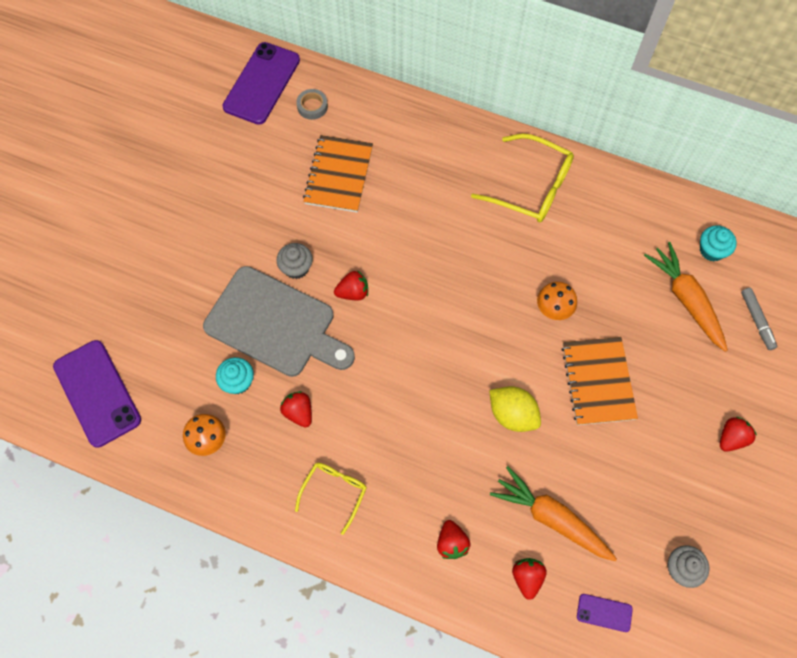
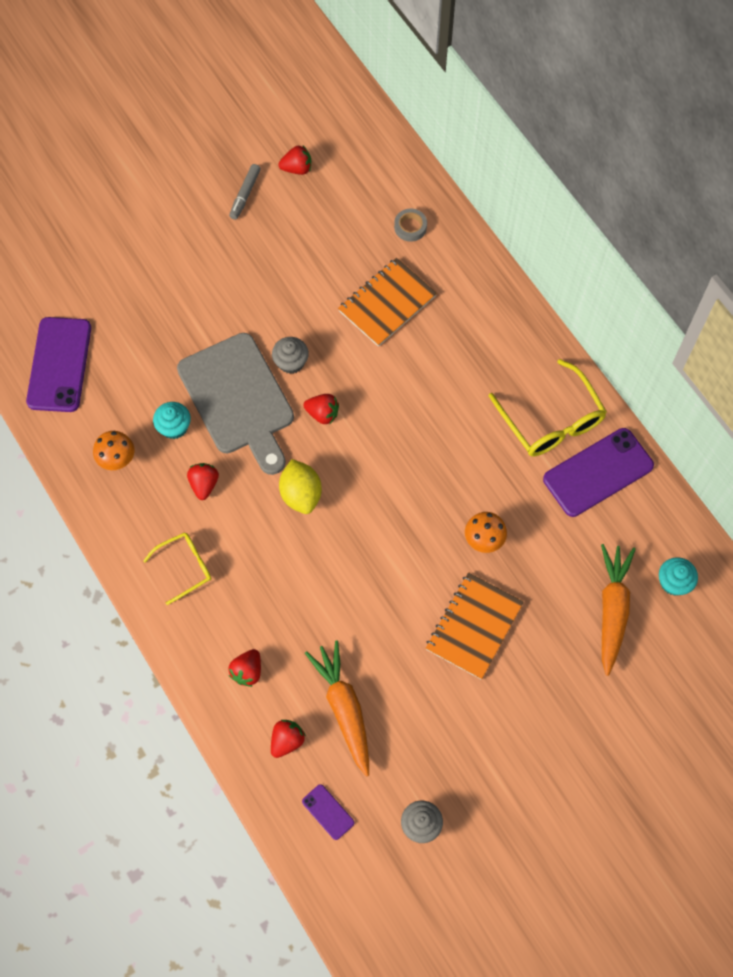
camera: 35 degrees right, 0 degrees up
purple phone [223,42,300,125] -> purple phone moved to [543,428,654,517]
yellow lemon [489,386,541,432] -> yellow lemon moved to [279,459,322,514]
red strawberry [720,417,757,452] -> red strawberry moved to [278,146,311,175]
grey marker [741,288,777,350] -> grey marker moved to [229,164,261,220]

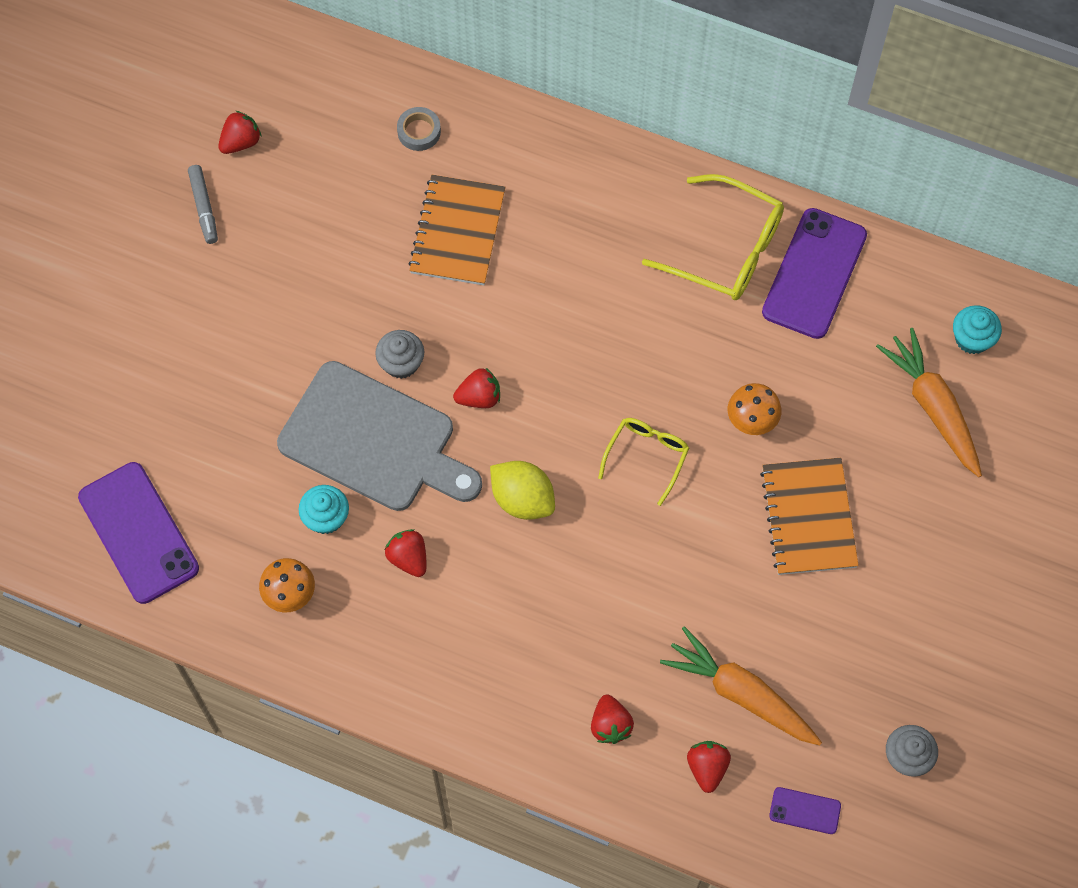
camera: 35 degrees left, 0 degrees up
yellow glasses [143,532,211,605] -> yellow glasses moved to [598,418,689,506]

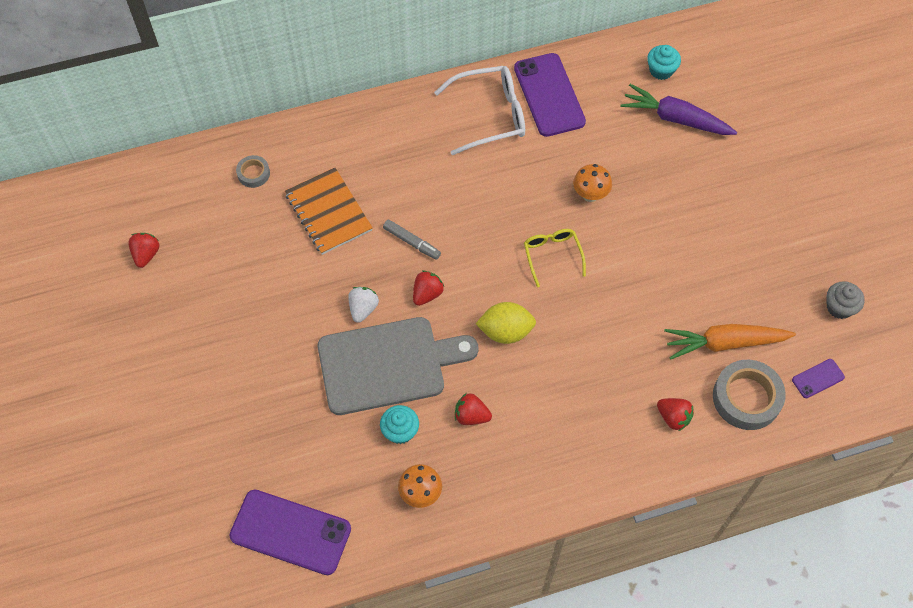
camera: 40 degrees left, 5 degrees down
grey marker [188,165,218,244] -> grey marker moved to [383,220,441,260]
grey cupcake [375,330,424,379] -> white strawberry [348,287,379,323]
yellow glasses [642,174,784,300] -> white glasses [434,66,525,155]
red strawberry [687,741,731,793] -> grey tape [713,360,786,430]
orange notebook [760,458,859,575] -> none
orange carrot [876,328,982,477] -> purple carrot [621,84,737,135]

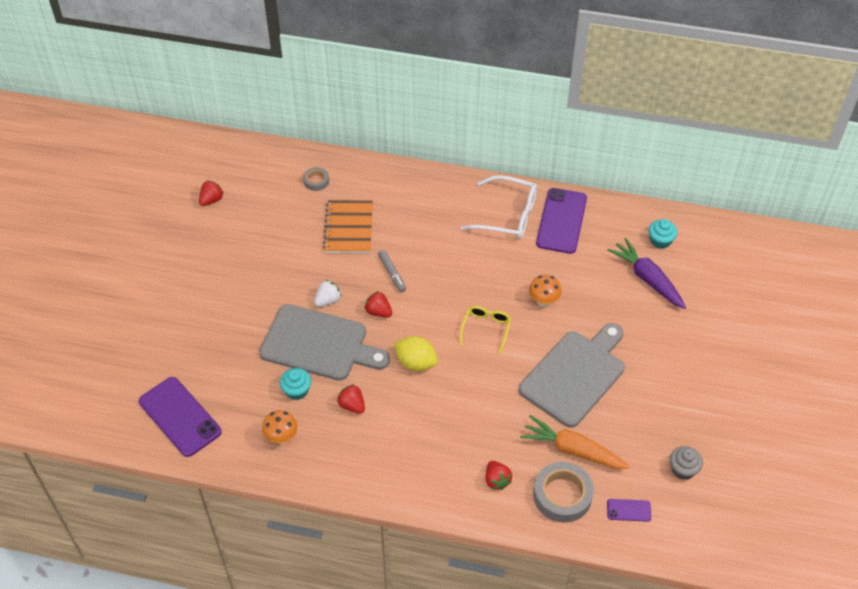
camera: 30 degrees right, 10 degrees down
red strawberry [413,271,444,306] -> red strawberry turned 120 degrees counterclockwise [364,291,392,317]
none -> grey cutting board [519,323,625,428]

